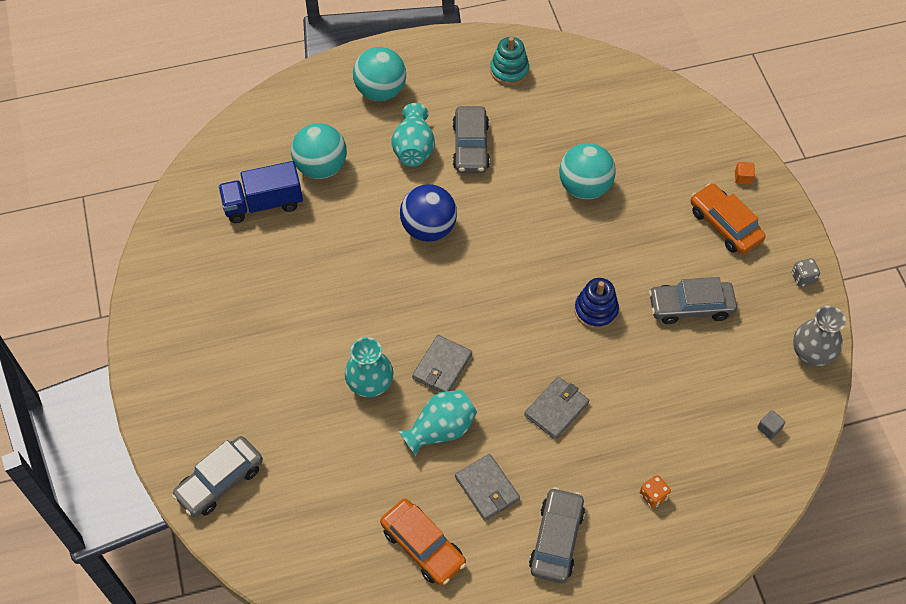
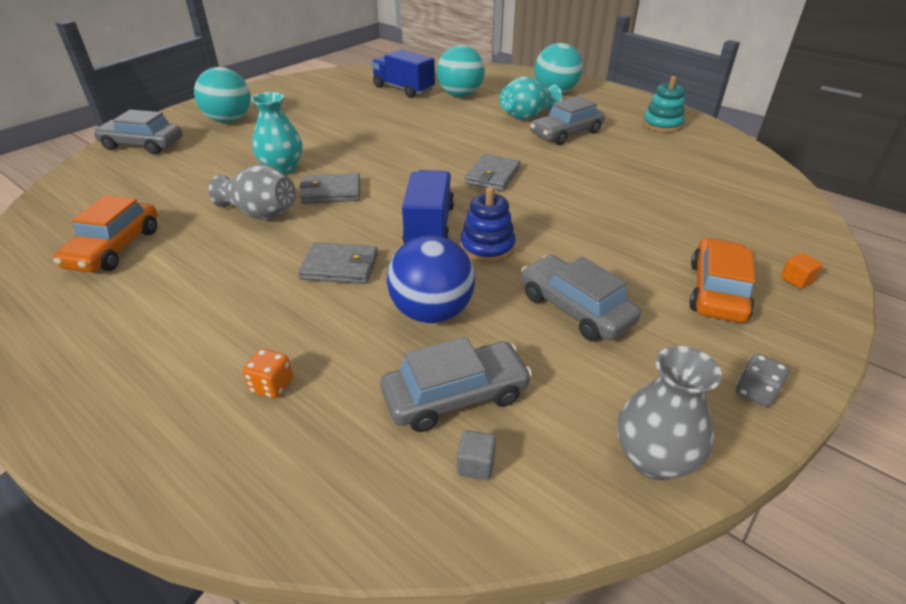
camera: 55 degrees right, 20 degrees down
turquoise vase [399,390,477,457] -> grey vase [209,164,296,220]
blue ball [400,184,457,242] -> blue ball moved to [387,235,475,324]
grey wallet [455,454,520,521] -> grey wallet moved to [465,154,521,191]
grey car [529,487,585,583] -> grey car moved to [380,337,532,432]
turquoise ball [559,143,616,199] -> turquoise ball moved to [194,67,251,123]
none -> blue truck [402,170,454,244]

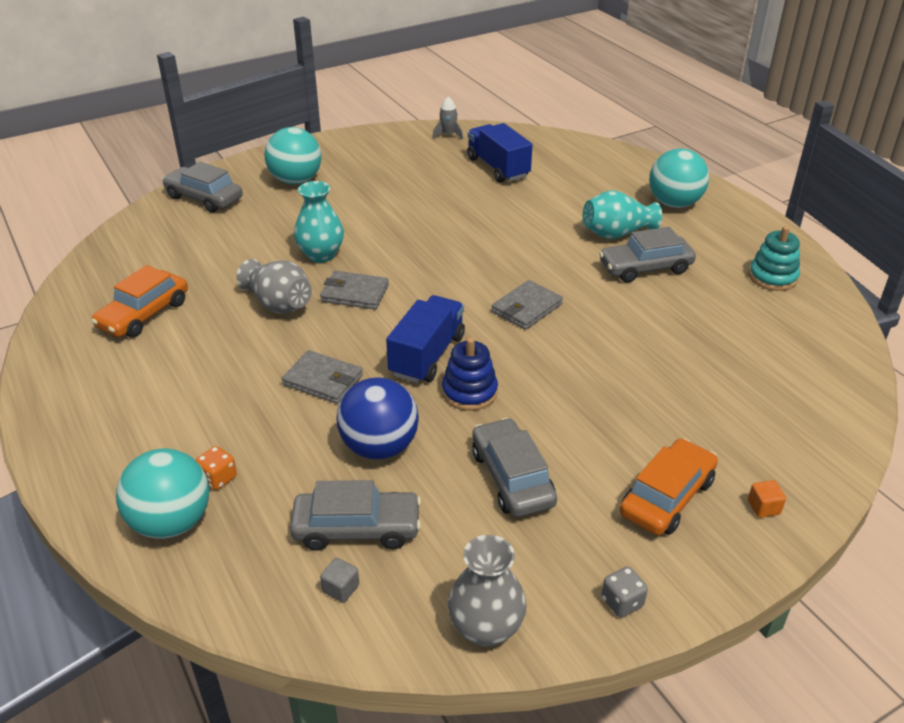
camera: 20 degrees right, 0 degrees up
turquoise ball [437,45,485,97] -> turquoise ball moved to [116,448,209,539]
none -> grey rocket [433,96,463,140]

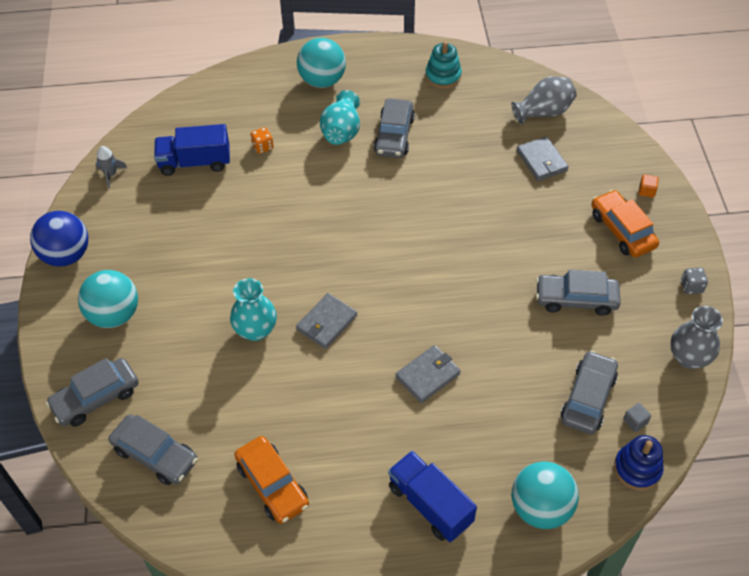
camera: 65 degrees left, 15 degrees up
orange dice [195,446,237,490] -> orange dice moved to [250,127,274,154]
grey vase [237,259,312,314] -> grey vase moved to [511,76,577,124]
blue ball [337,377,419,460] -> blue ball moved to [30,211,88,267]
blue truck [386,295,465,383] -> blue truck moved to [388,451,477,542]
blue stacking toy [442,337,498,411] -> blue stacking toy moved to [614,435,664,490]
grey wallet [491,280,563,330] -> grey wallet moved to [517,136,569,181]
none -> grey car [109,414,198,485]

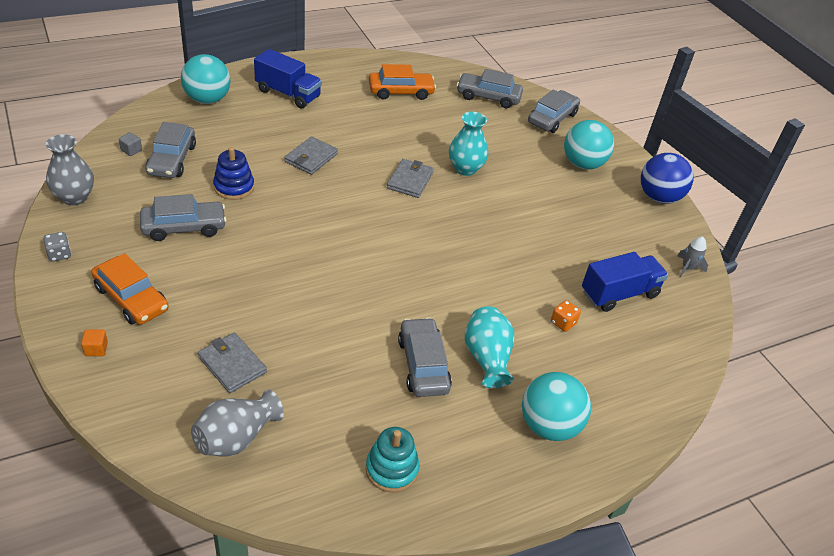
camera: 155 degrees right, 10 degrees down
orange car [234,436,309,524] -> orange car turned 135 degrees clockwise [369,64,436,100]
blue stacking toy [614,435,664,490] -> blue stacking toy moved to [213,147,254,200]

